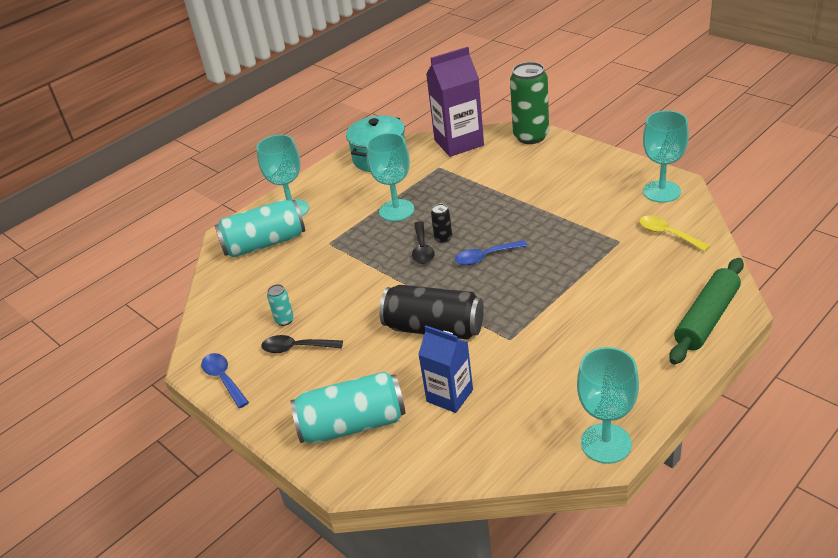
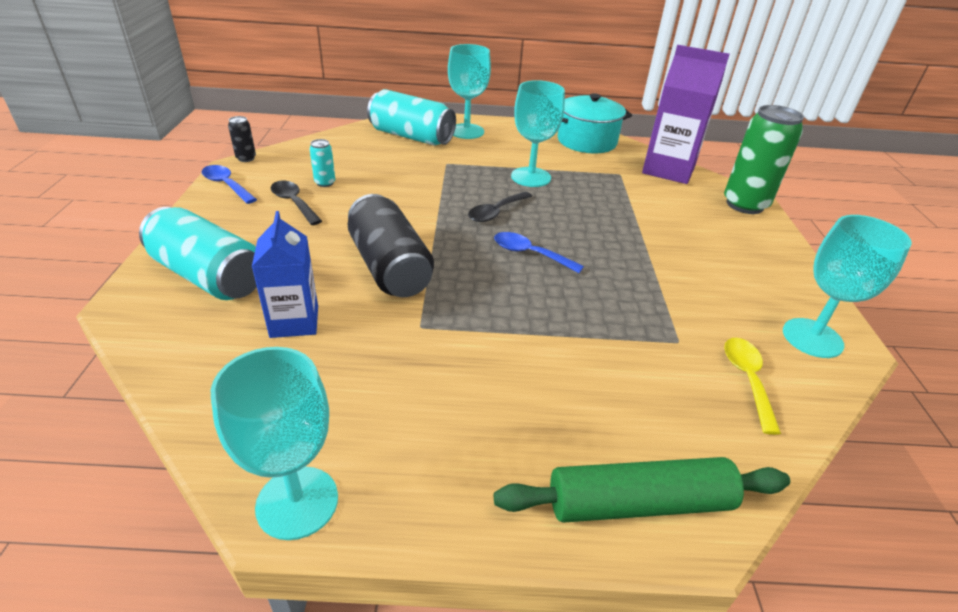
camera: 40 degrees right, 0 degrees up
blue spoon [201,353,249,408] -> blue spoon turned 60 degrees counterclockwise [201,165,257,204]
black can [431,204,452,243] -> black can moved to [228,116,256,162]

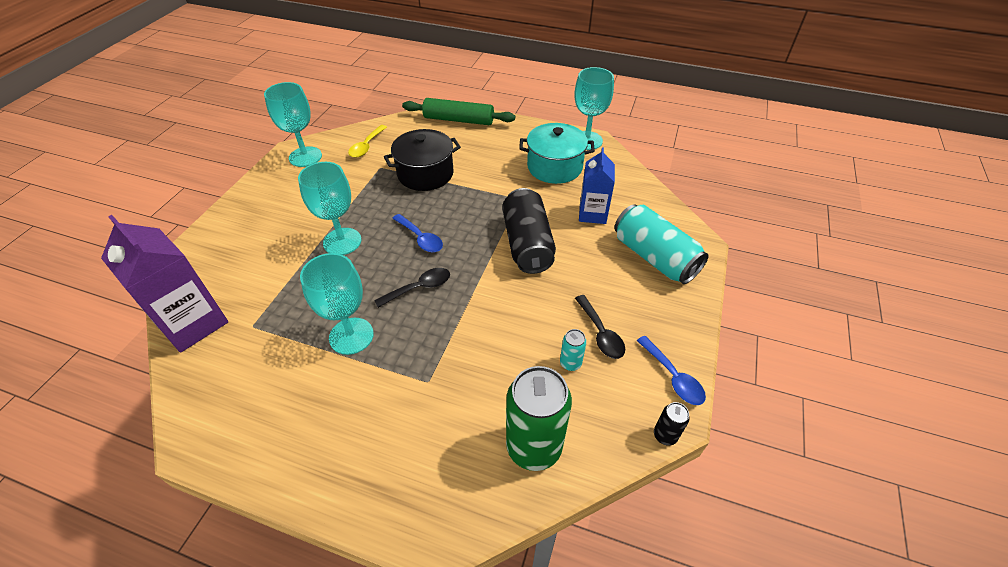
camera: 160 degrees left, 10 degrees up
turquoise can [367,89,456,146] -> none
turquoise goblet [448,44,491,139] -> turquoise goblet moved to [298,162,361,255]
turquoise pot [558,93,632,153] -> turquoise pot moved to [519,123,595,184]
green can [724,105,804,214] -> green can moved to [506,366,572,471]
none -> black pot [384,129,461,191]

